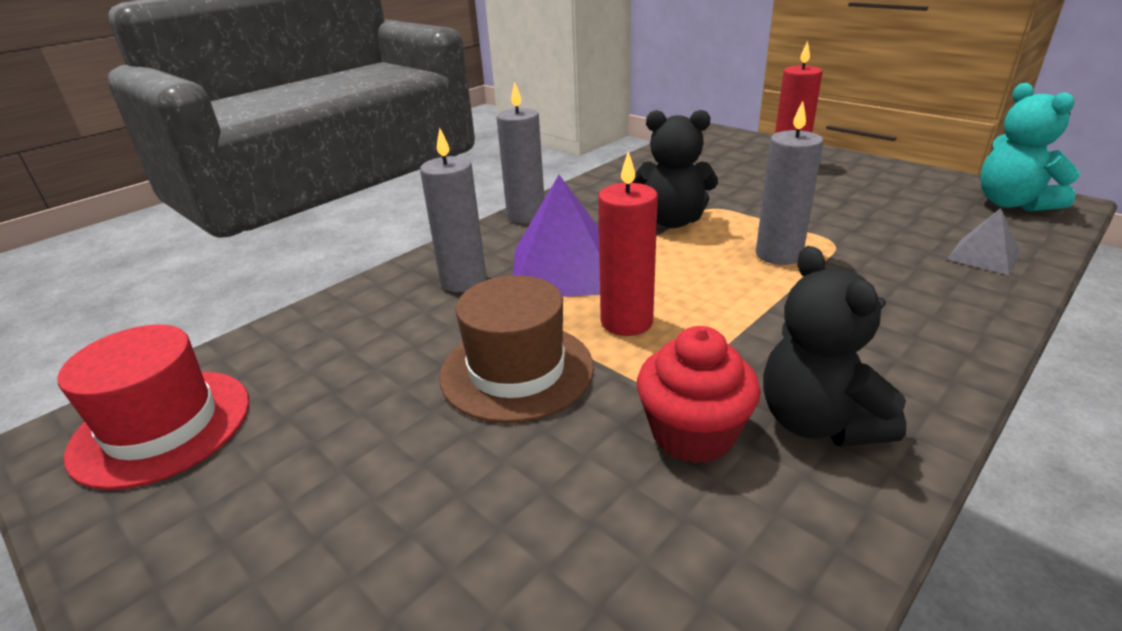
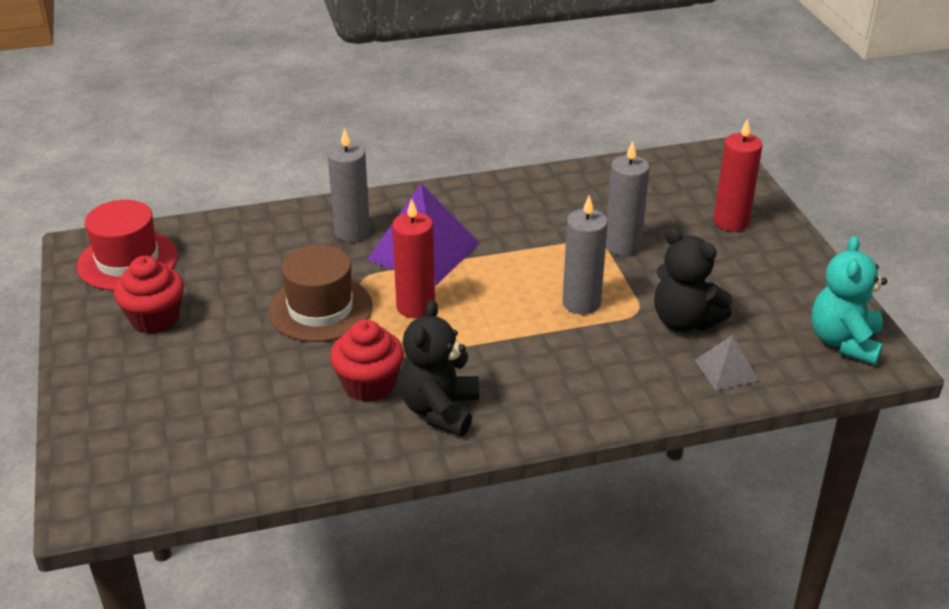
camera: 30 degrees right, 5 degrees up
grey candle [496,83,545,223] -> grey candle moved to [606,141,649,256]
black teddy bear [631,110,718,228] -> black teddy bear moved to [654,227,732,332]
none -> red cupcake [114,256,184,334]

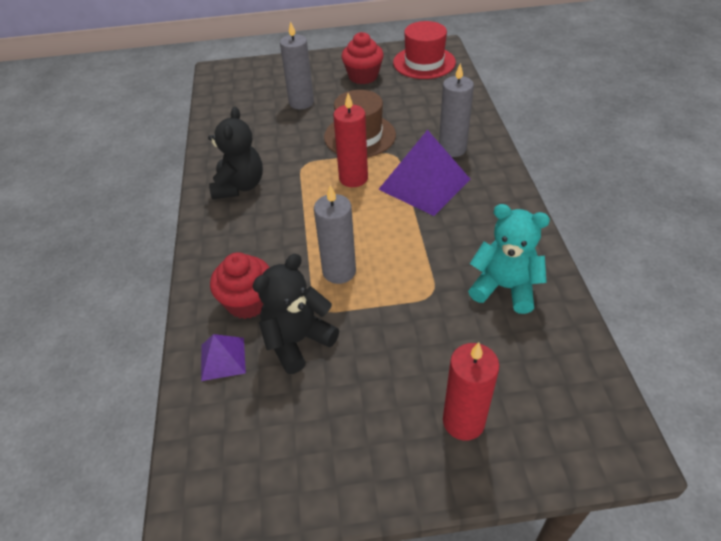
camera: 100 degrees right, 10 degrees up
red cupcake [330,320,404,402] -> red cupcake moved to [210,252,270,319]
black teddy bear [399,300,479,436] -> black teddy bear turned 75 degrees clockwise [208,107,263,200]
grey candle [606,141,649,256] -> grey candle moved to [280,21,314,109]
grey pyramid [695,335,759,390] -> purple pyramid [201,334,246,381]
turquoise teddy bear [811,236,887,365] -> turquoise teddy bear moved to [468,204,550,314]

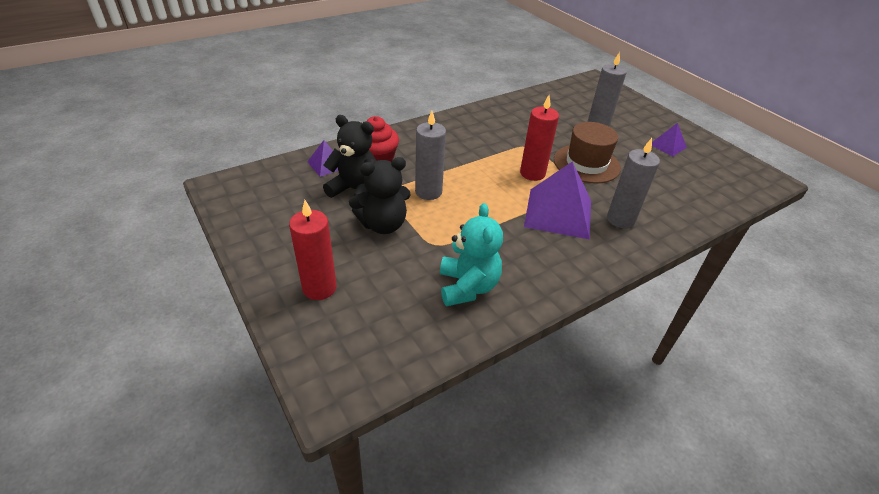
camera: 60 degrees right, 5 degrees down
black teddy bear [208,107,263,200] -> black teddy bear moved to [349,157,411,234]
red cupcake [341,32,384,84] -> purple pyramid [652,123,687,156]
red hat [393,21,456,79] -> none

